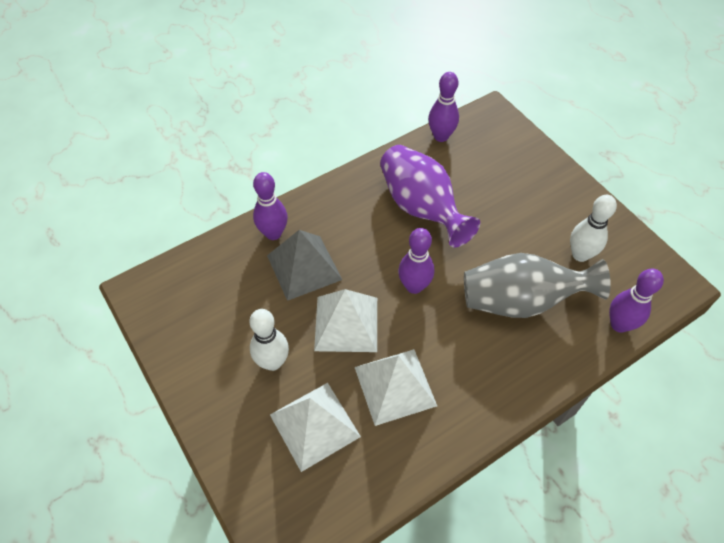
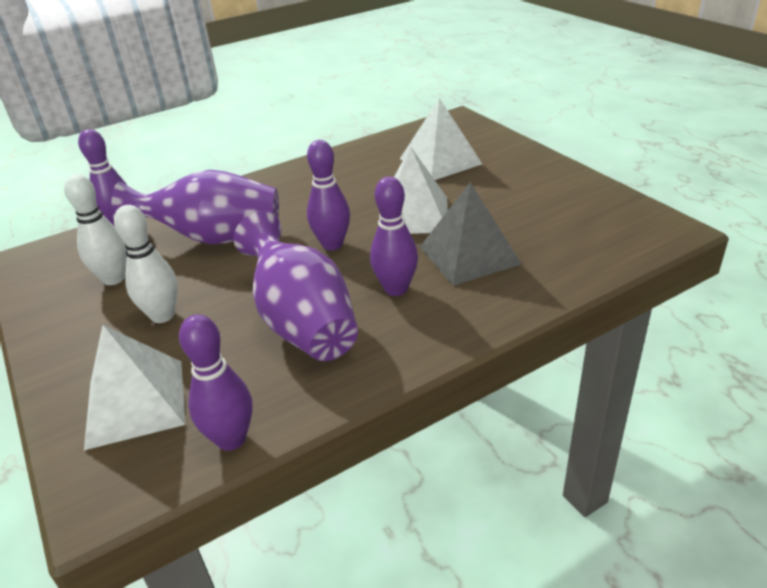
camera: 175 degrees left, 20 degrees down
white bowling pin [250,309,289,371] -> white bowling pin moved to [114,205,178,323]
purple bowling pin [253,172,288,240] -> purple bowling pin moved to [370,176,418,296]
white pyramid [355,349,437,426] -> white pyramid moved to [84,325,185,450]
grey vase [464,253,611,318] -> purple vase [111,170,279,244]

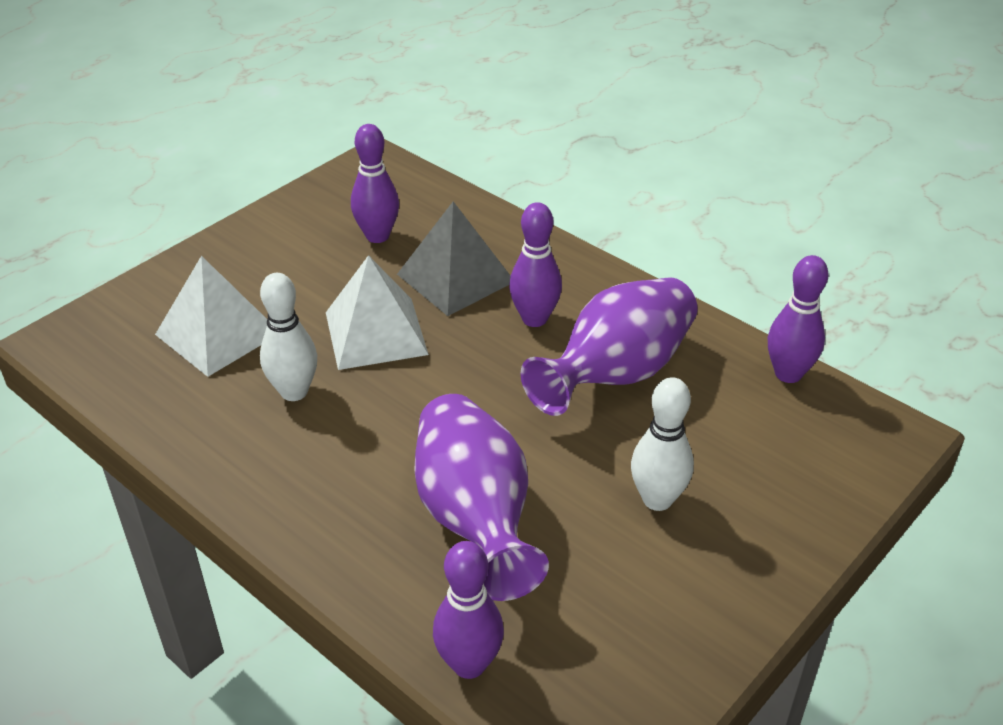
camera: 110 degrees left, 5 degrees up
white bowling pin [64,174,127,285] -> white bowling pin moved to [260,273,317,401]
white pyramid [84,325,185,450] -> none
purple bowling pin [307,140,350,250] -> purple bowling pin moved to [351,124,399,243]

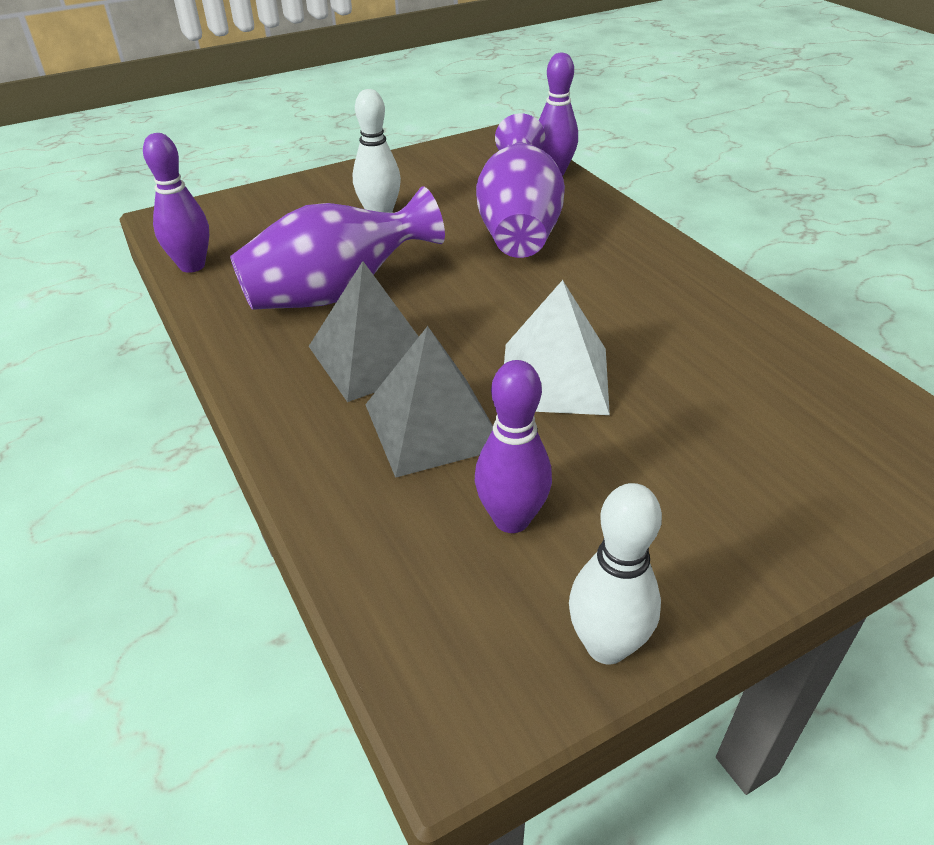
camera: 160 degrees left, 0 degrees up
white pyramid [155,256,267,377] -> none
white bowling pin [260,273,317,401] -> white bowling pin moved to [569,483,662,664]
purple bowling pin [509,202,562,327] -> grey pyramid [309,261,419,402]

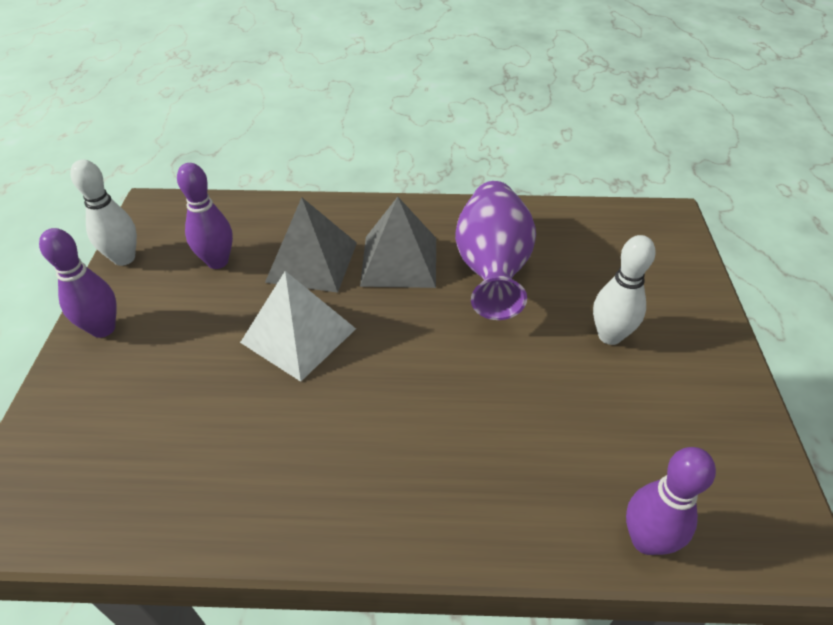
camera: 120 degrees right, 5 degrees up
purple bowling pin [143,133,209,273] -> purple bowling pin moved to [39,228,117,338]
purple vase [476,113,565,258] -> none

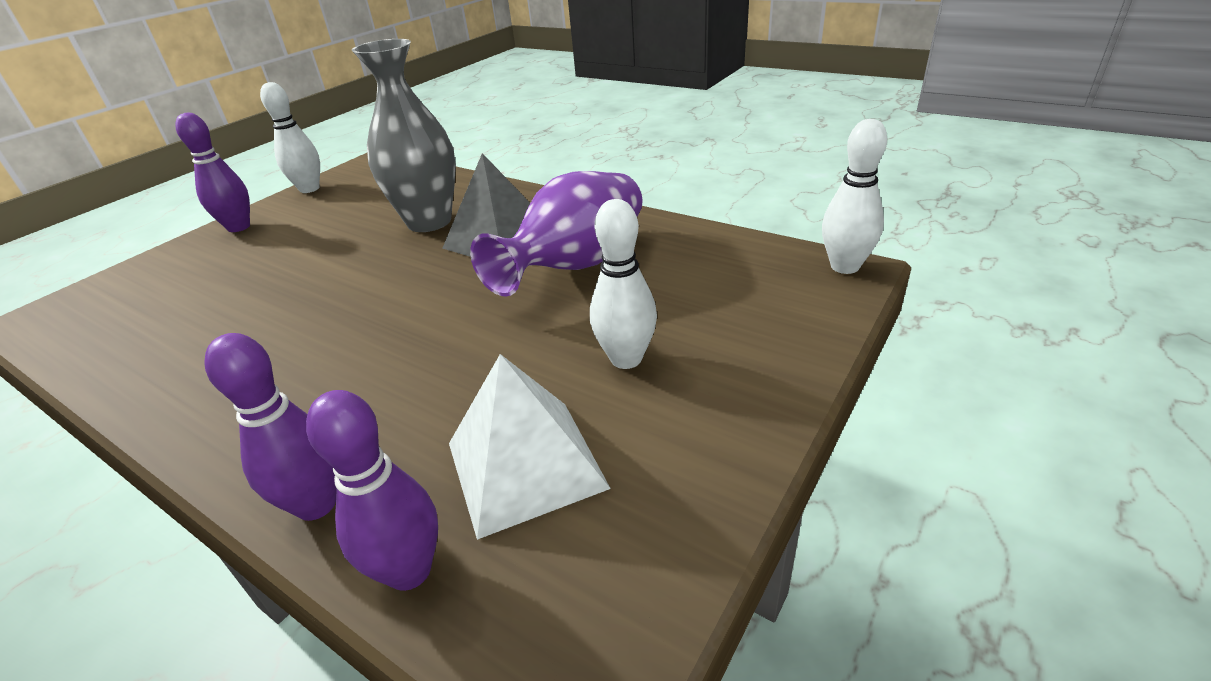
camera: 35 degrees right, 10 degrees down
purple bowling pin [177,163,233,269] -> purple bowling pin moved to [204,333,337,521]
white pyramid [240,271,356,382] -> white pyramid moved to [449,354,611,540]
grey pyramid [265,197,357,293] -> grey vase [352,39,456,232]
none -> white bowling pin [822,119,887,274]

